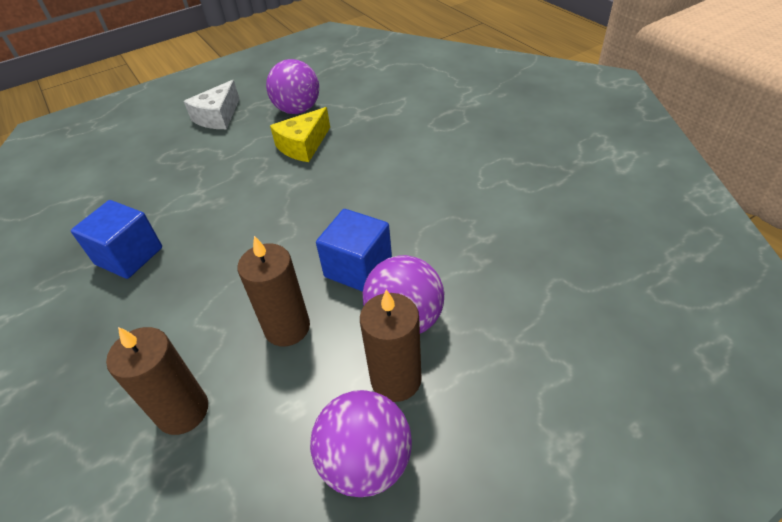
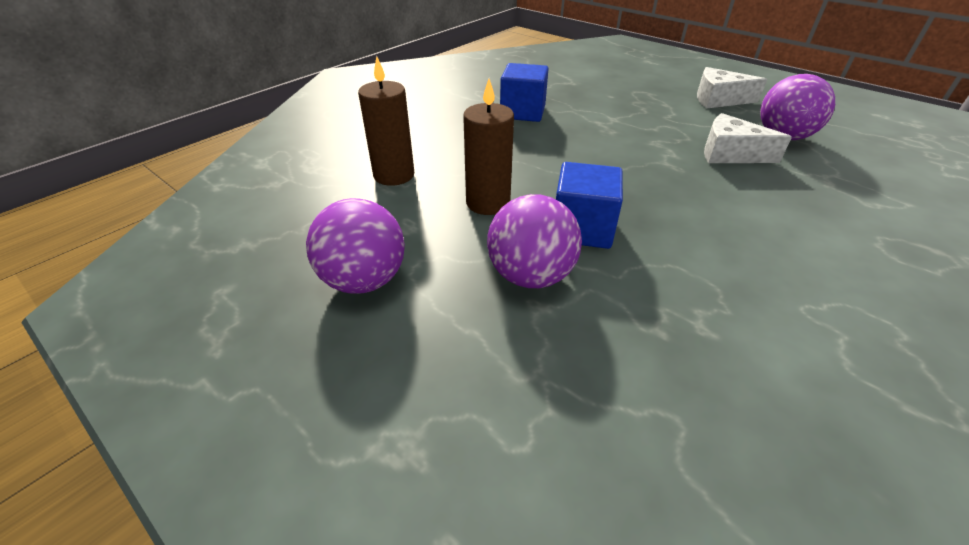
camera: 70 degrees right, 5 degrees down
yellow cheese [270,107,330,162] -> white cheese [704,113,792,163]
brown candle [360,289,422,402] -> none

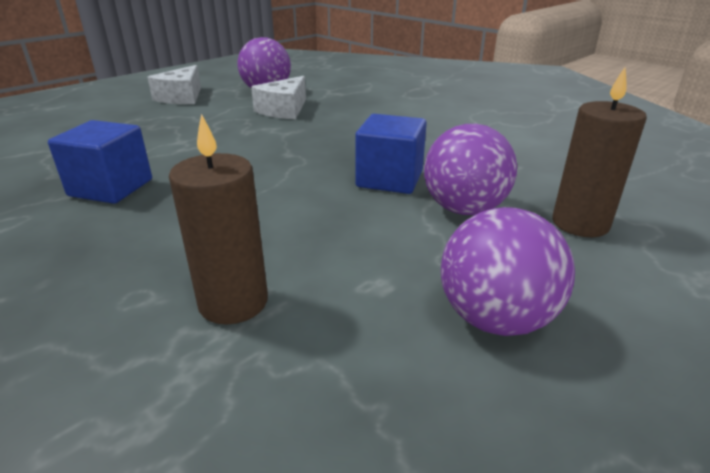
camera: 85 degrees left, 10 degrees down
brown candle [463,79,514,215] -> brown candle moved to [552,67,647,237]

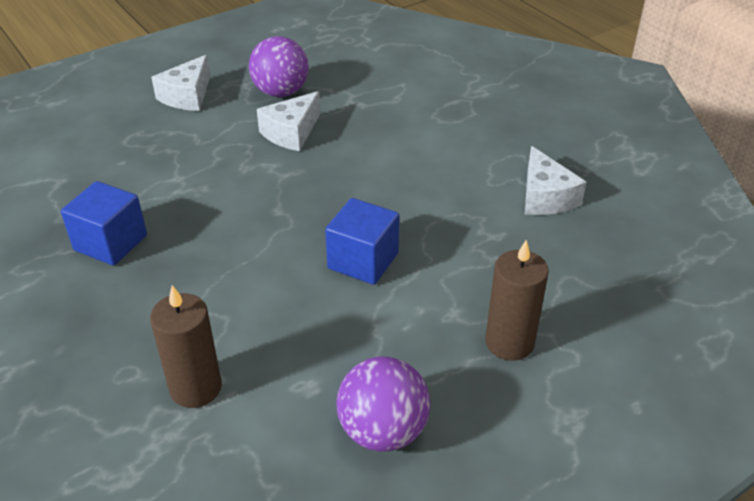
camera: 10 degrees right, 10 degrees up
purple ball [424,124,517,215] -> none
none -> white cheese [525,146,586,215]

